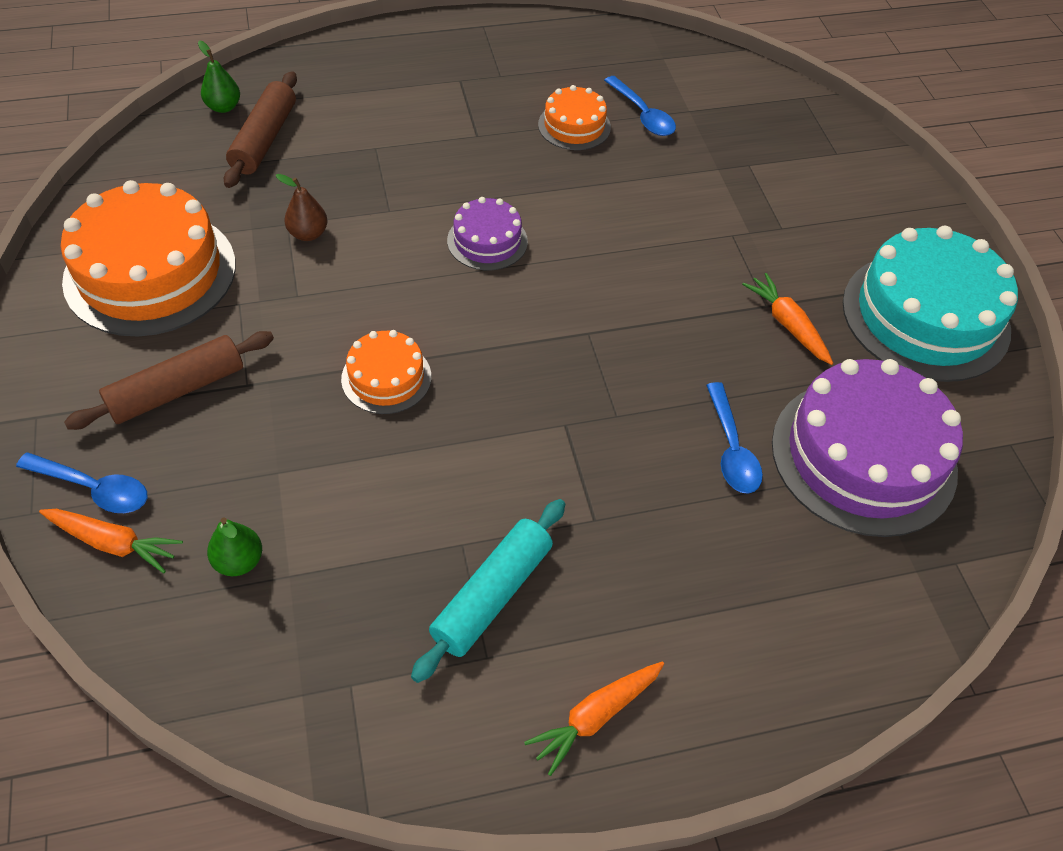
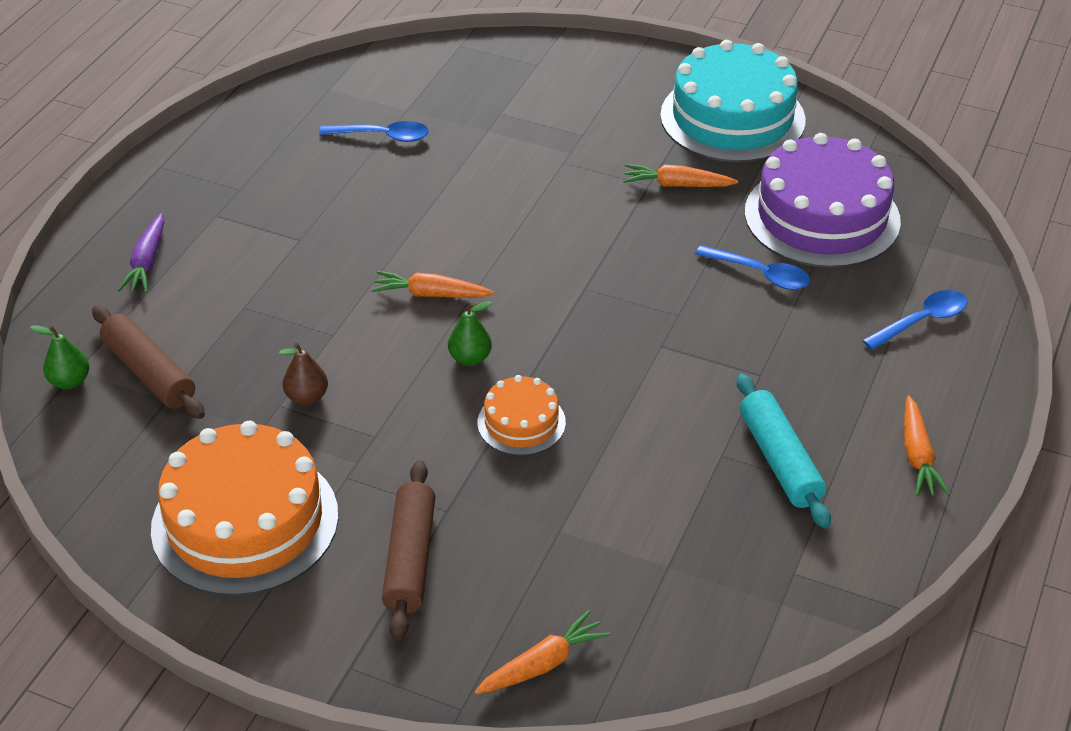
camera: 50 degrees left, 10 degrees down
blue spoon [16,452,148,513] -> blue spoon moved to [862,290,967,350]
green pear [207,518,262,576] -> green pear moved to [448,301,492,366]
purple cake [447,197,528,270] -> orange carrot [371,271,494,298]
orange cake [538,85,611,150] -> none
none -> purple carrot [117,213,165,293]

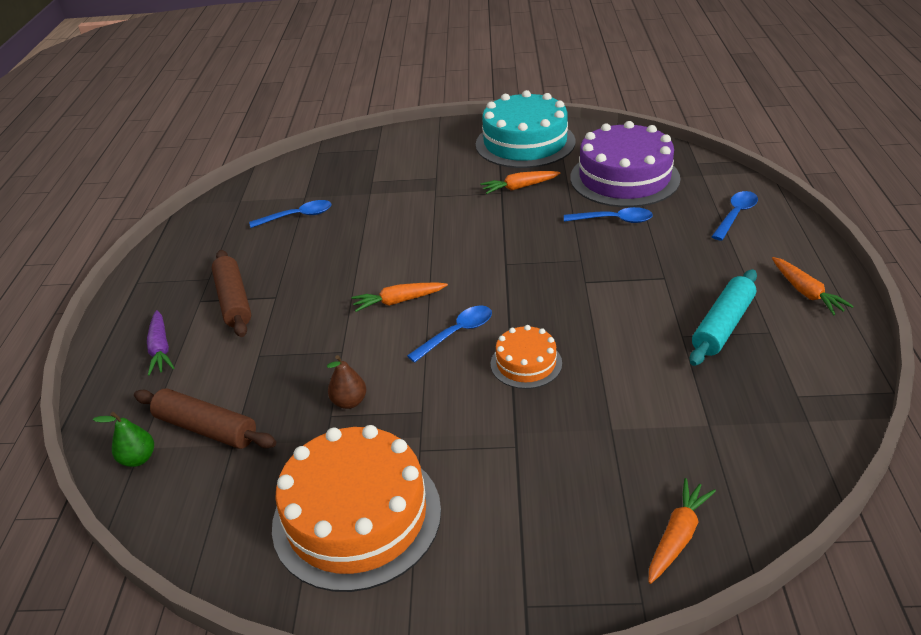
camera: 20 degrees left, 5 degrees down
brown rolling pin [382,460,436,641] -> brown rolling pin moved to [212,250,251,337]
green pear [448,301,492,366] -> blue spoon [407,305,492,363]
turquoise rolling pin [737,374,831,528] -> turquoise rolling pin turned 75 degrees clockwise [690,269,757,366]

